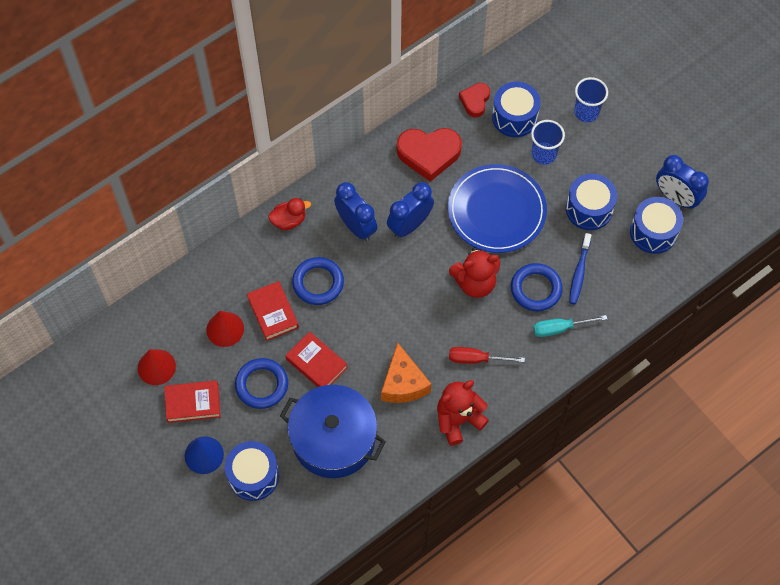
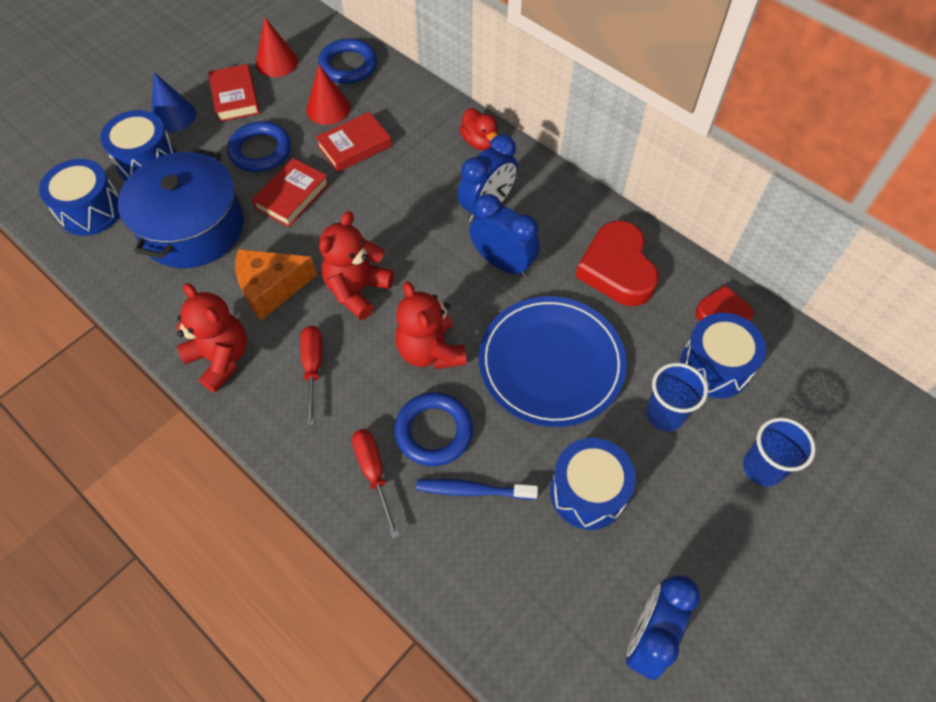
camera: 80 degrees right, 5 degrees down
blue ring [292,257,344,305] -> blue ring moved to [318,39,377,84]
turquoise screwdriver [533,315,607,337] -> red screwdriver [352,429,399,539]
blue drum [630,197,683,254] -> blue drum moved to [39,159,120,236]
none -> red teddy bear [319,211,394,320]

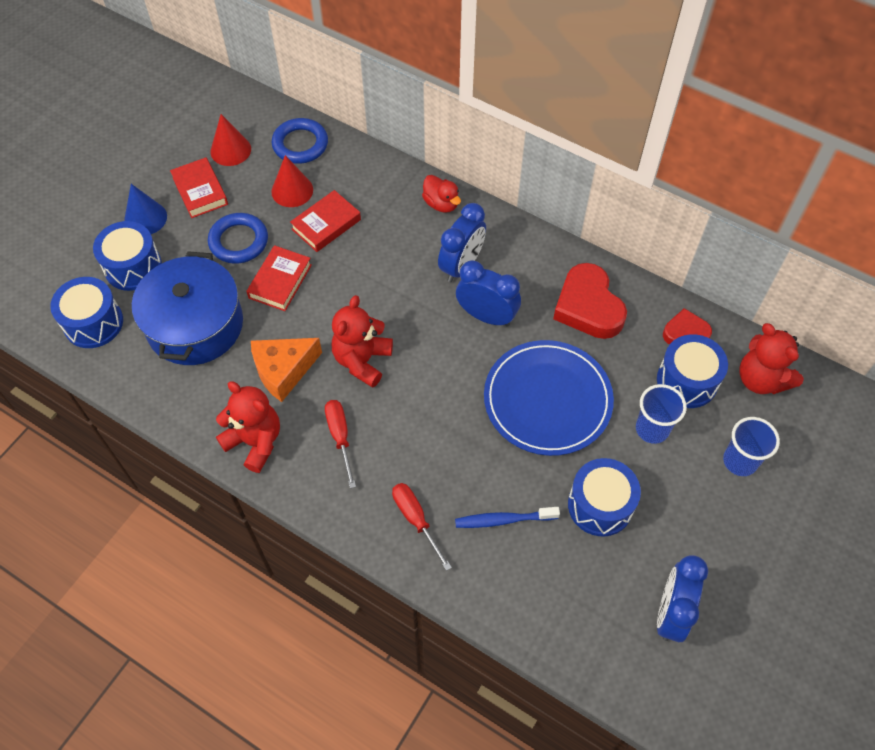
camera: 10 degrees left, 0 degrees up
blue ring [394,392,473,466] -> none
red teddy bear [395,282,467,369] -> red teddy bear moved to [740,323,804,394]

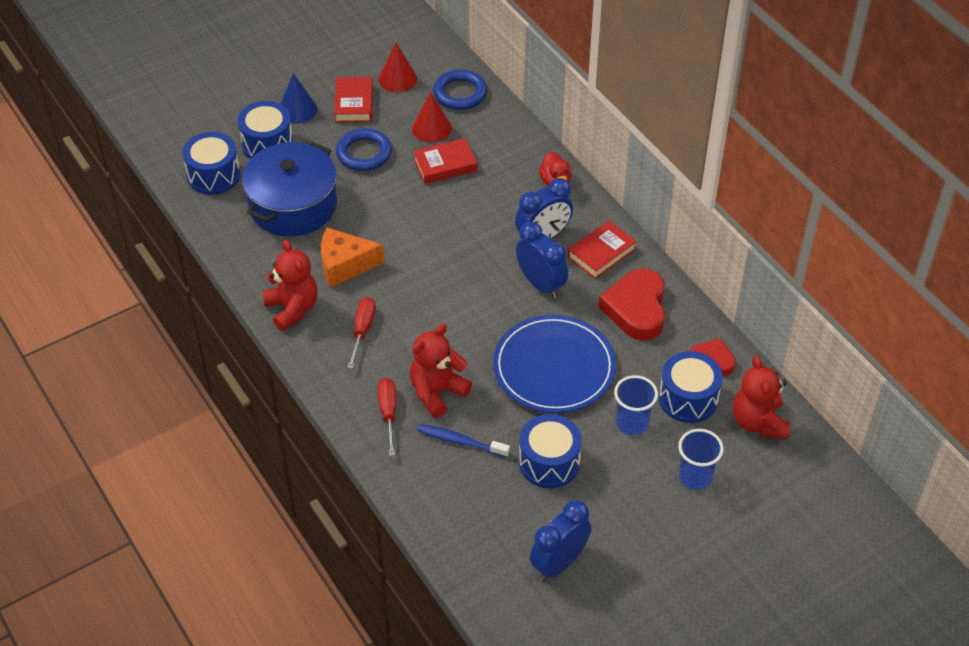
camera: 25 degrees right, 10 degrees down
red book [246,245,312,311] -> red book moved to [568,221,637,279]
red teddy bear [332,295,393,388] -> red teddy bear moved to [410,324,472,418]

